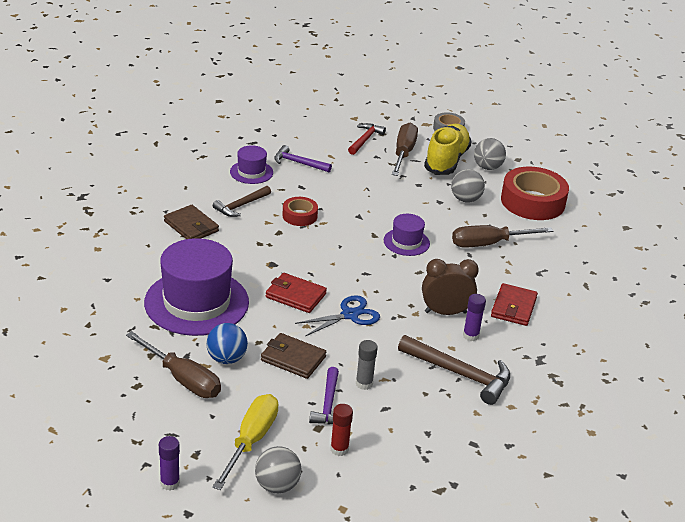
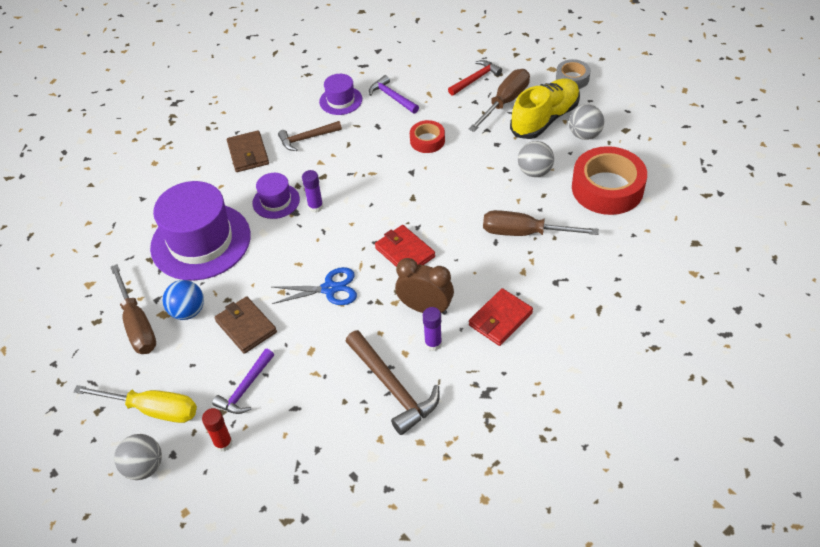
camera: 30 degrees right, 15 degrees up
purple glue stick [159,436,180,491] -> purple glue stick moved to [302,170,323,213]
yellow screwdriver [212,394,279,490] -> yellow screwdriver turned 60 degrees clockwise [73,385,197,423]
red wallet [266,273,327,313] -> red wallet moved to [375,225,435,267]
red tape [282,197,318,226] -> red tape moved to [410,120,445,153]
grey glue stick [356,340,378,390] -> none
purple hat [384,214,430,256] -> purple hat moved to [252,173,300,219]

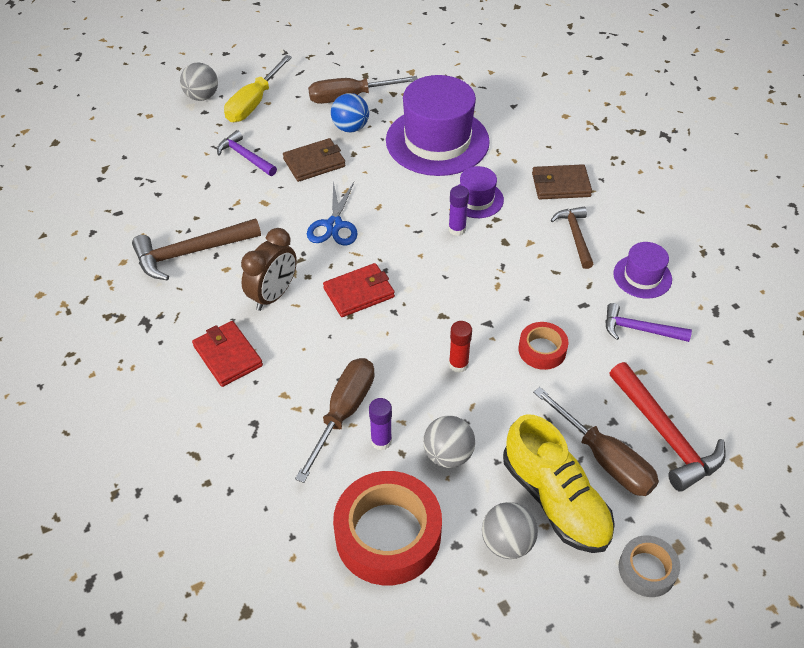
camera: 100 degrees right, 0 degrees up
red glue stick [202,408,233,452] -> red glue stick moved to [449,321,472,373]
purple hammer [369,75,419,114] -> purple hammer turned 135 degrees counterclockwise [605,303,692,342]
purple glue stick [423,307,442,351] -> purple glue stick moved to [369,398,392,451]
red hammer [448,60,502,96] -> red hammer [609,362,726,492], size x1.58

